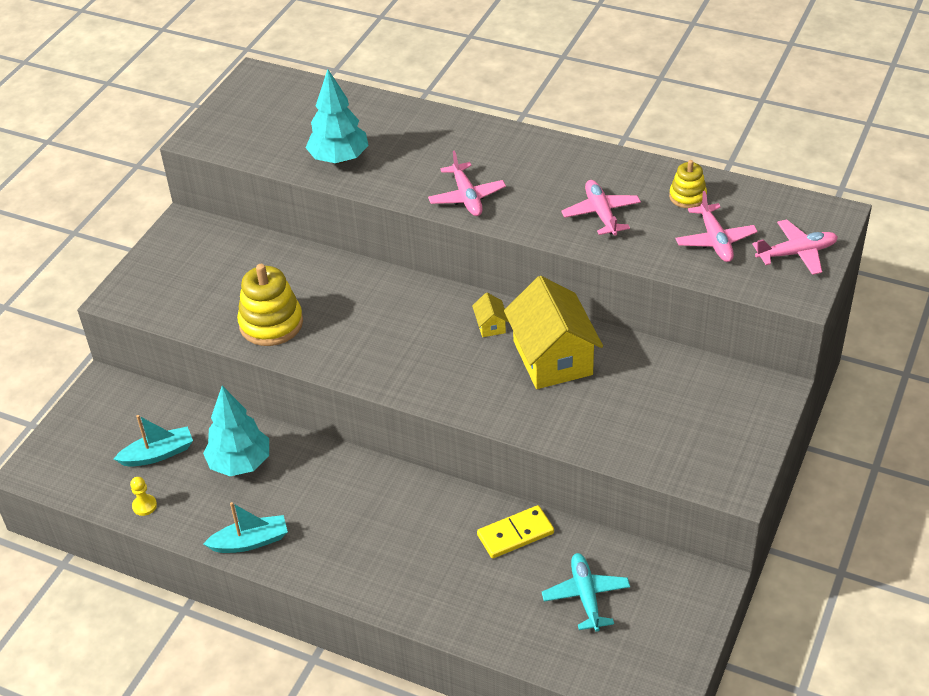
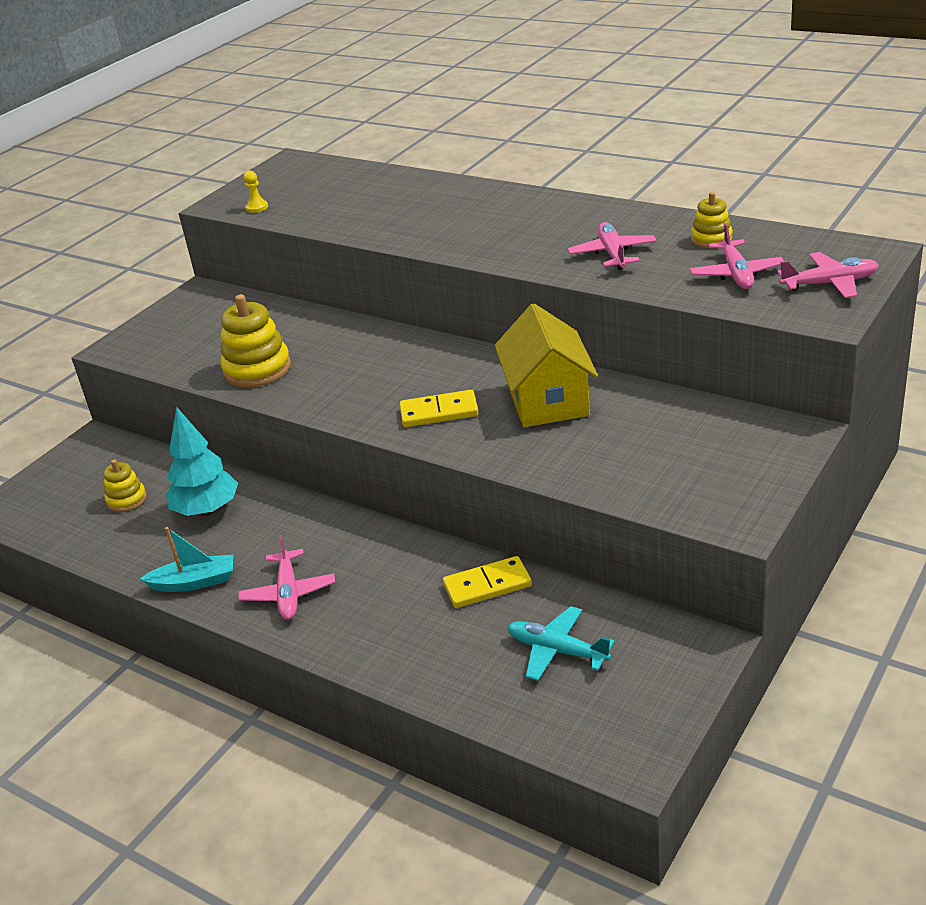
camera: 10 degrees right, 10 degrees down
turquoise boat [114,415,193,467] -> yellow stacking toy [103,460,147,512]
yellow pawn [130,477,157,516] -> yellow pawn moved to [244,171,268,213]
turquoise tree [306,69,369,164] -> none
pink plane [428,151,506,216] -> pink plane moved to [238,535,335,620]
yellow house [472,293,509,337] -> none
turquoise plane [542,553,630,632] -> turquoise plane turned 60 degrees counterclockwise [507,606,615,681]
none -> yellow domino [400,390,479,427]

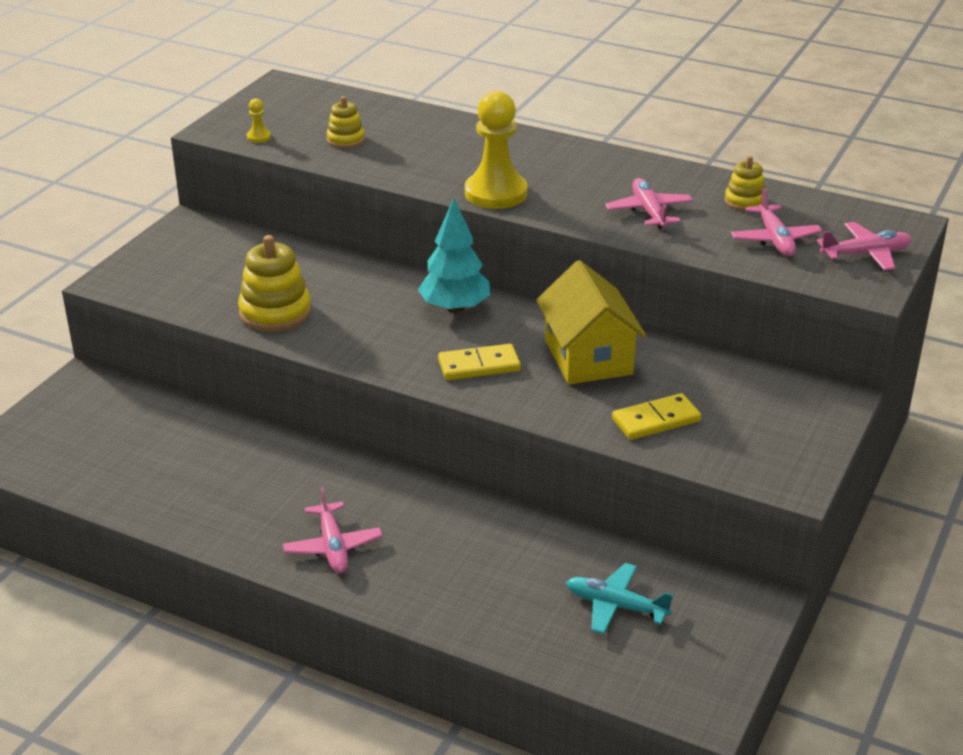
camera: 10 degrees left, 0 degrees up
yellow stacking toy [103,460,147,512] -> yellow stacking toy moved to [326,96,365,148]
turquoise boat [140,527,233,592] -> none
turquoise tree [166,407,238,516] -> turquoise tree moved to [418,198,490,313]
yellow domino [443,556,532,608] -> yellow domino moved to [612,393,701,440]
none -> yellow pawn [465,91,528,209]

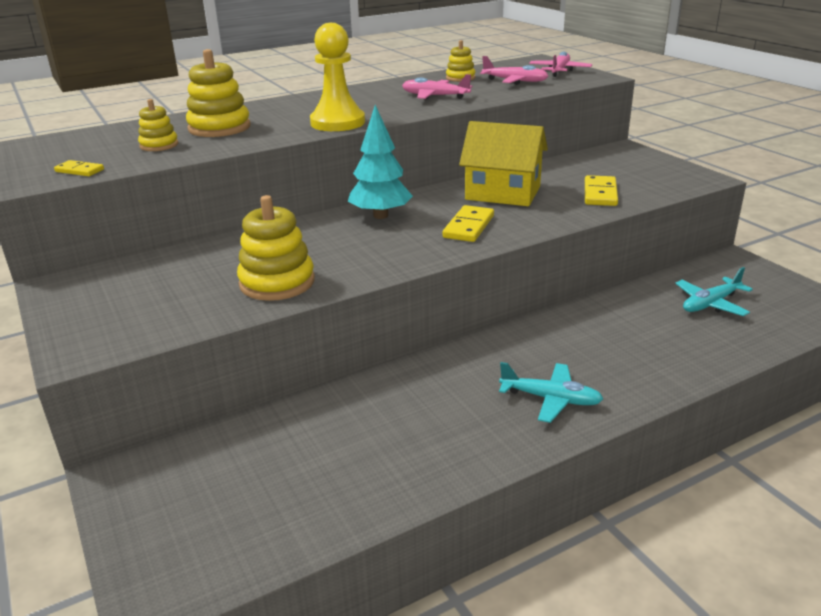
camera: 55 degrees left, 5 degrees down
yellow pawn [247,98,271,143] -> yellow domino [54,160,104,176]
pink plane [283,487,382,573] -> turquoise plane [499,362,603,423]
none -> yellow stacking toy [186,49,251,137]

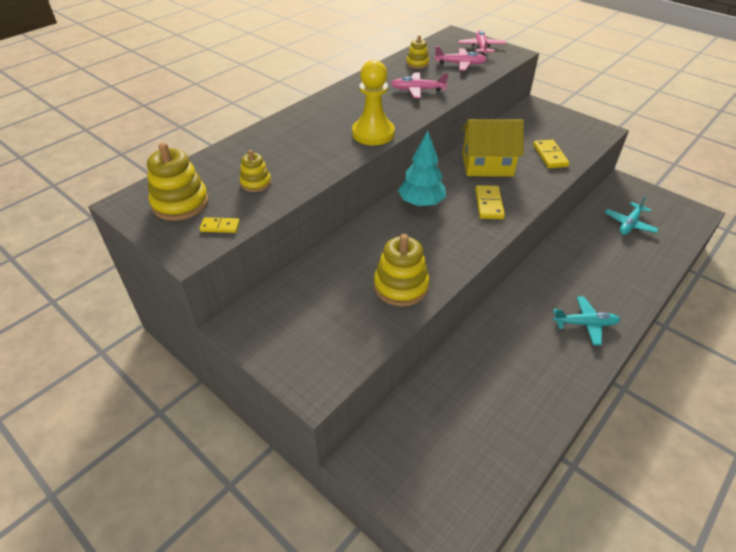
camera: 20 degrees left, 15 degrees up
yellow stacking toy [186,49,251,137] -> yellow stacking toy moved to [147,142,209,221]

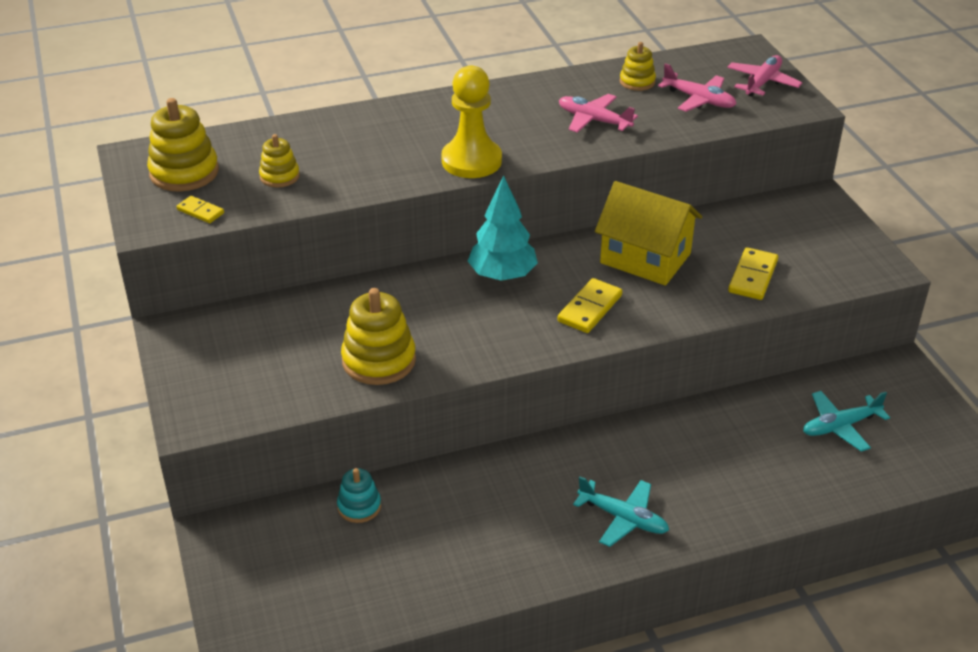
camera: 30 degrees right, 5 degrees down
none -> turquoise stacking toy [337,468,381,523]

